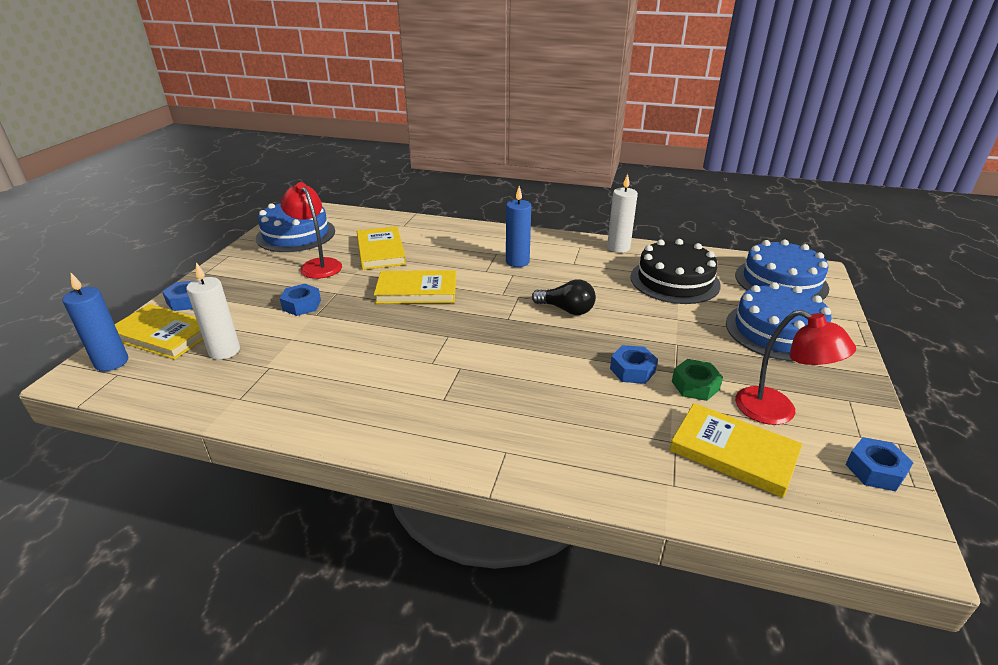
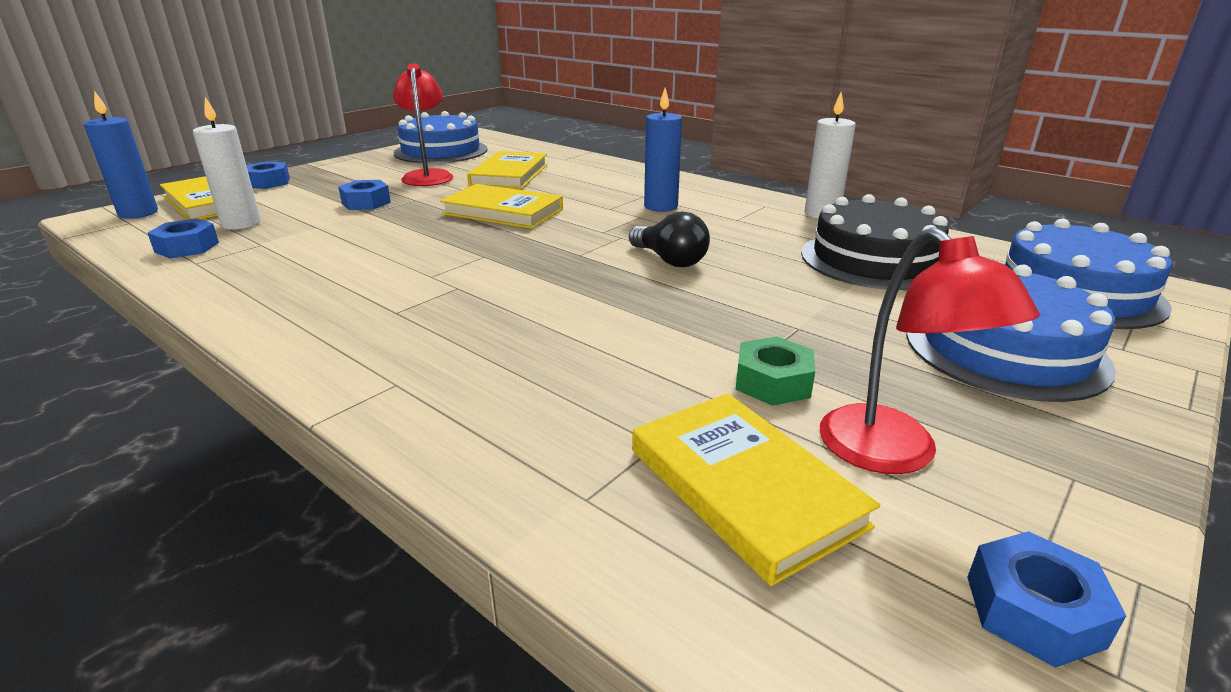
camera: 25 degrees right, 5 degrees down
blue nut [610,345,658,384] -> blue nut moved to [148,218,219,259]

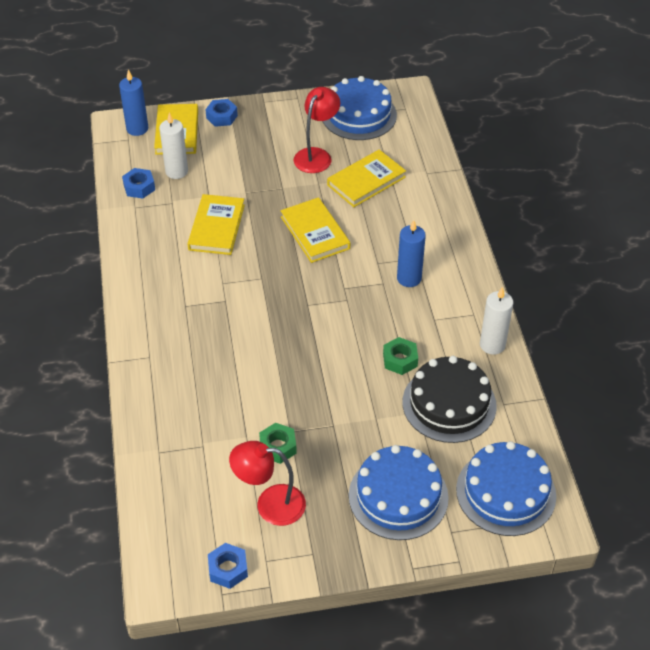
camera: 40 degrees right, 20 degrees up
blue nut [338,180,391,210] -> none
black light bulb [629,212,710,267] -> none
yellow book [632,393,880,586] -> yellow book moved to [187,194,245,255]
red lamp [820,227,1040,474] -> red lamp turned 75 degrees clockwise [229,441,306,526]
none -> green nut [383,337,418,375]

